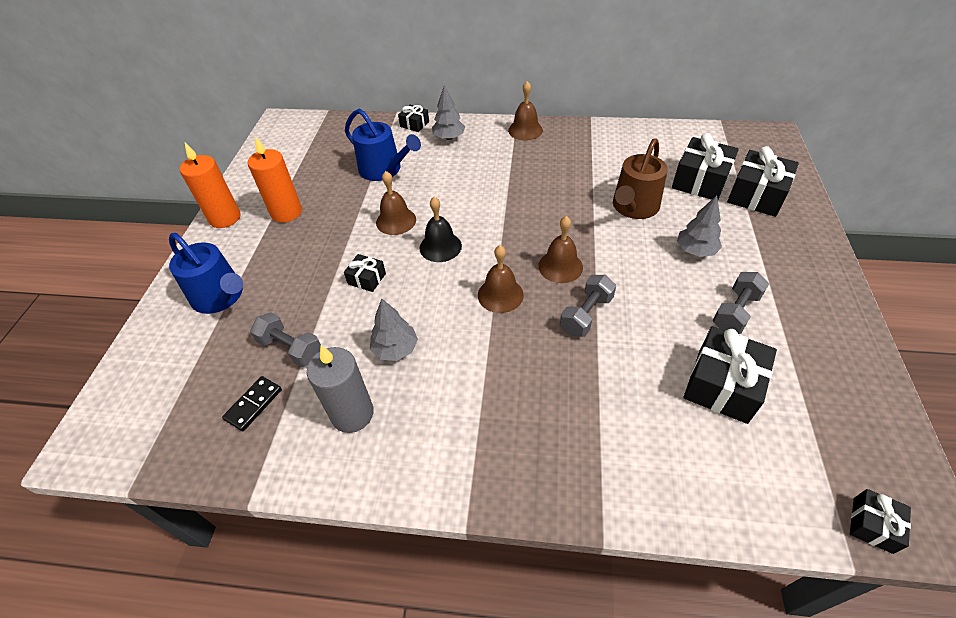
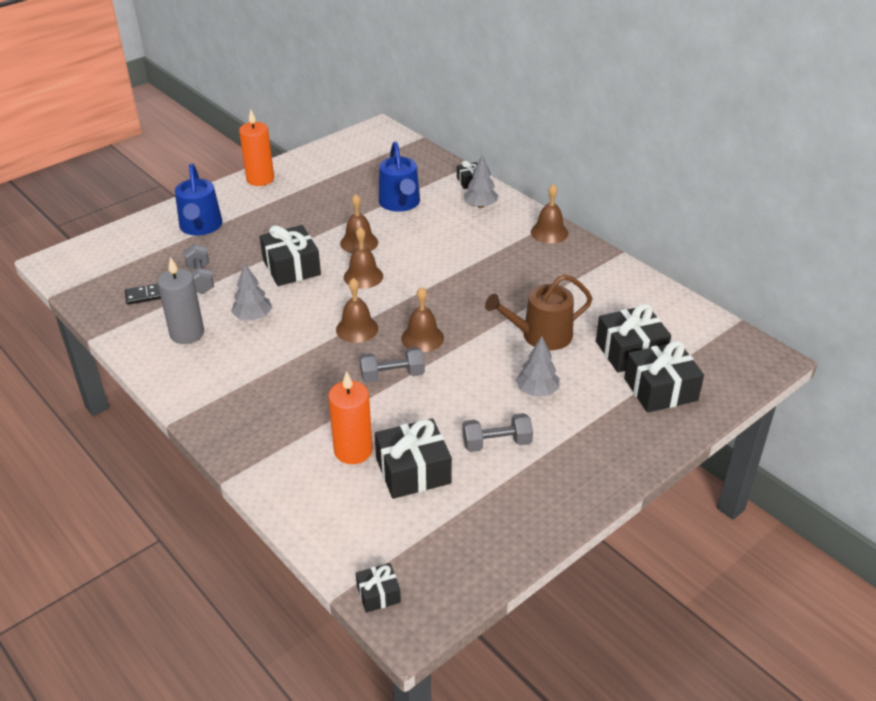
camera: 40 degrees right, 10 degrees down
orange candle [248,136,302,223] -> orange candle moved to [328,371,373,464]
black gift [344,254,386,292] -> black gift [260,225,321,286], size x1.90
black bell [419,197,462,262] -> brown bell [344,227,383,289]

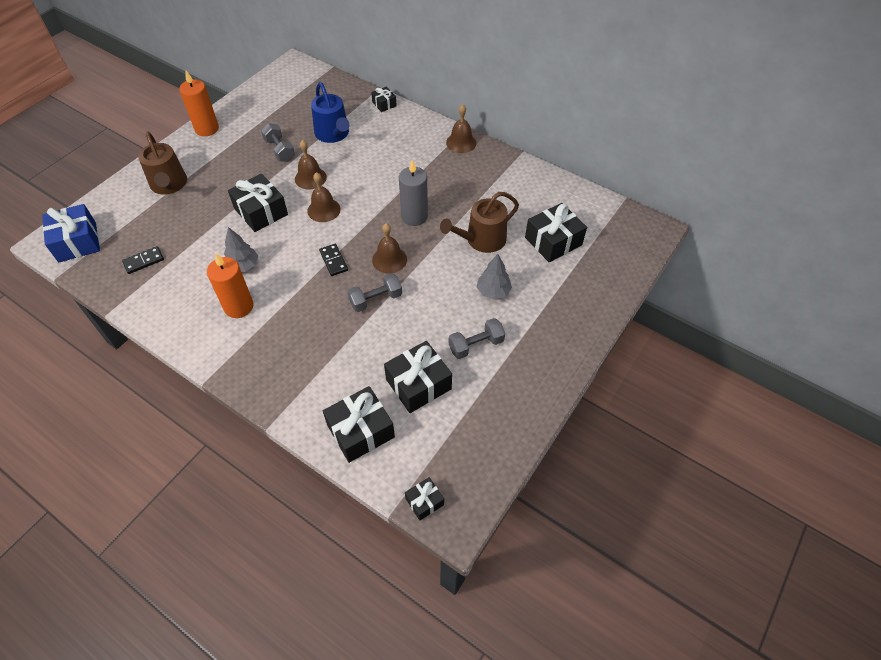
camera: 15 degrees left, 15 degrees up
grey candle [157,257,204,344] -> grey candle moved to [399,160,428,226]
blue watering can [175,164,223,236] -> brown watering can [138,131,187,195]
grey dumbbell [183,244,214,294] -> grey dumbbell moved to [261,123,295,162]
orange candle [328,371,373,464] -> orange candle moved to [207,253,253,318]
brown bell [336,278,378,343] -> black domino [319,244,348,276]
grey tree [464,155,499,208] -> none
black gift [624,341,704,413] -> black gift moved to [323,386,395,463]
none -> blue gift [42,204,100,263]

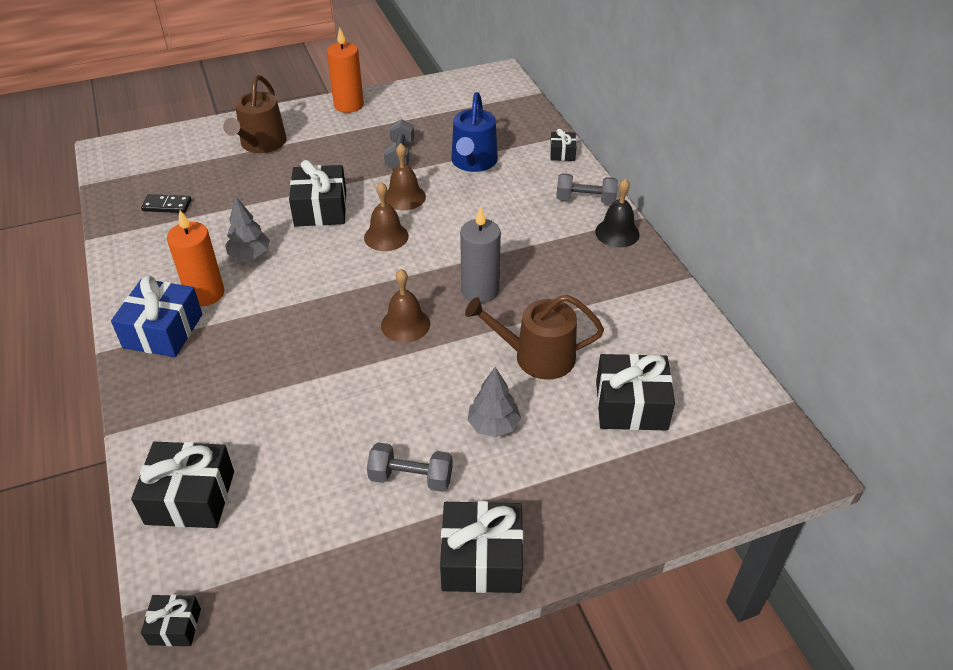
camera: 35 degrees right, 10 degrees down
blue gift [42,204,100,263] -> blue gift moved to [111,276,202,357]
black domino [319,244,348,276] -> none
grey dumbbell [348,273,402,312] -> grey dumbbell moved to [556,173,618,204]
black gift [384,341,452,413] -> black gift moved to [440,501,524,593]
brown bell [446,104,476,153] -> black bell [595,178,640,247]

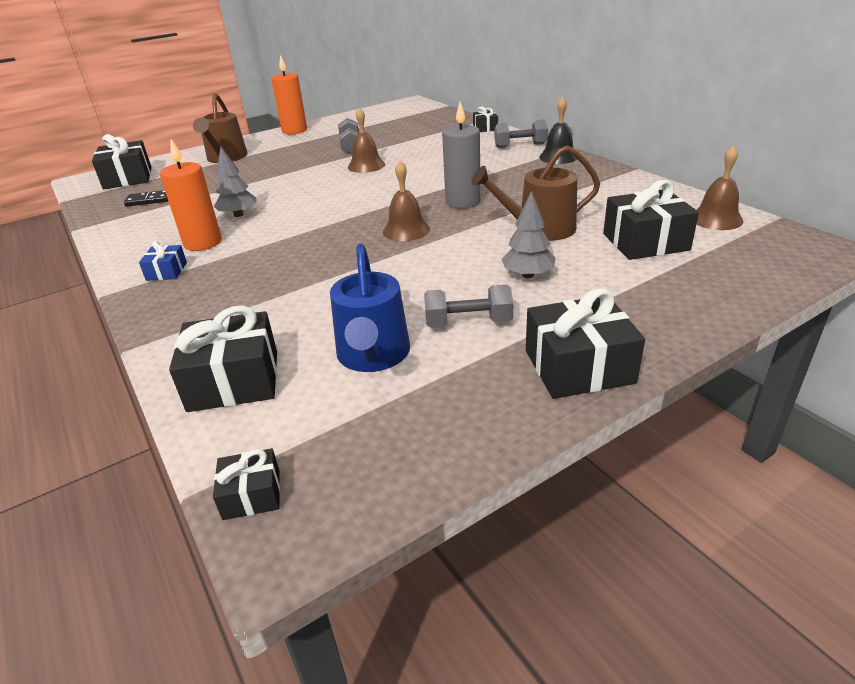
camera: 10 degrees left, 10 degrees down
blue gift [111,276,202,357] -> blue gift [139,241,187,281], size x0.53
black gift [289,160,346,227] -> black gift moved to [92,134,151,189]
brown bell [364,182,409,251] -> brown bell moved to [696,146,743,230]
blue watering can [451,92,498,172] -> blue watering can moved to [330,244,410,372]

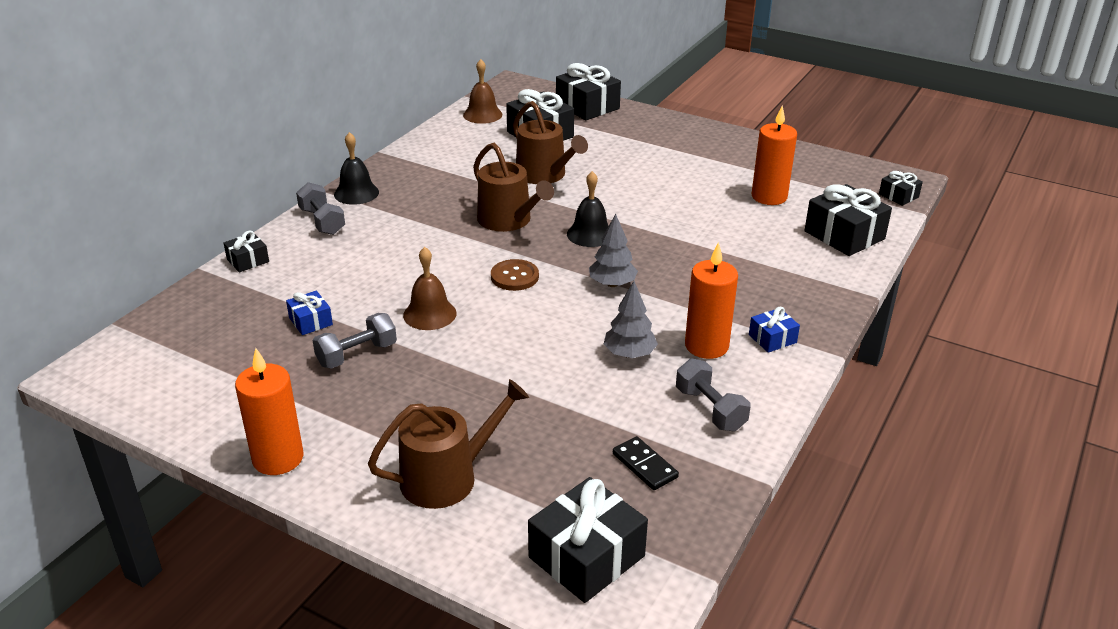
camera: 120 degrees left, 0 degrees up
blue watering can [330,244,410,372] -> orange candle [752,106,797,205]
brown bell [383,161,430,241] -> black bell [567,171,609,247]
grey dumbbell [424,285,514,328] -> grey dumbbell moved to [676,359,751,431]
grey candle [442,102,481,209] -> brown watering can [473,143,554,232]
grey tree [501,191,556,278] -> grey tree moved to [589,214,638,287]
black gift [526,288,645,399] -> black gift moved to [556,63,621,120]
none -> blue gift [286,291,333,335]
none -> brown button [491,259,539,291]

